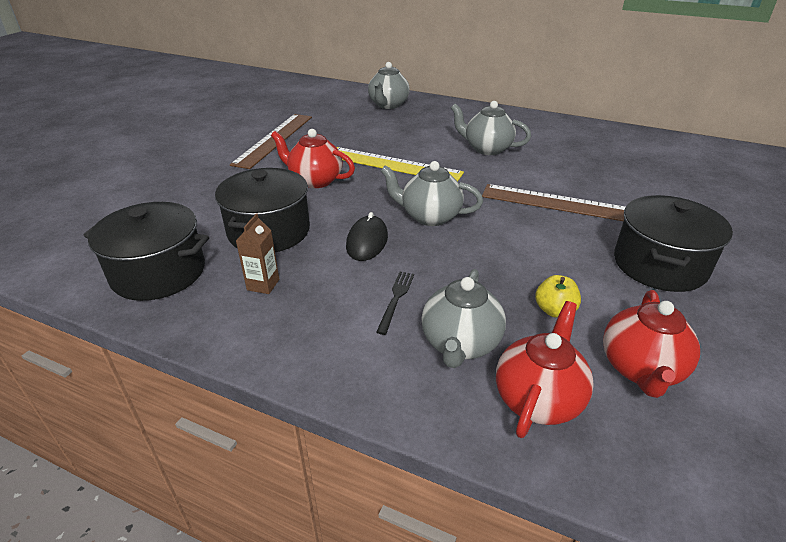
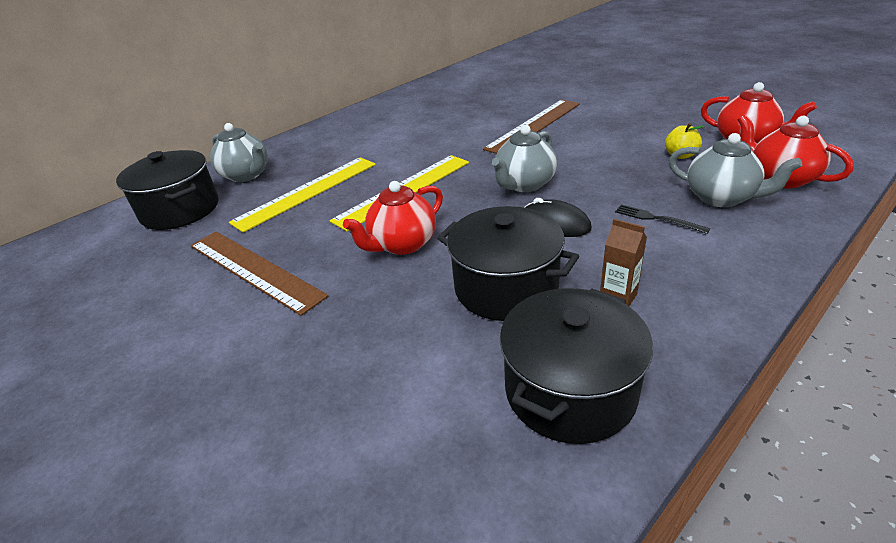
camera: 65 degrees left, 0 degrees up
grey teapot [451,101,531,155] -> none
black pot [614,195,733,292] -> black pot moved to [116,150,219,230]
none -> yellow ruler [229,157,376,233]

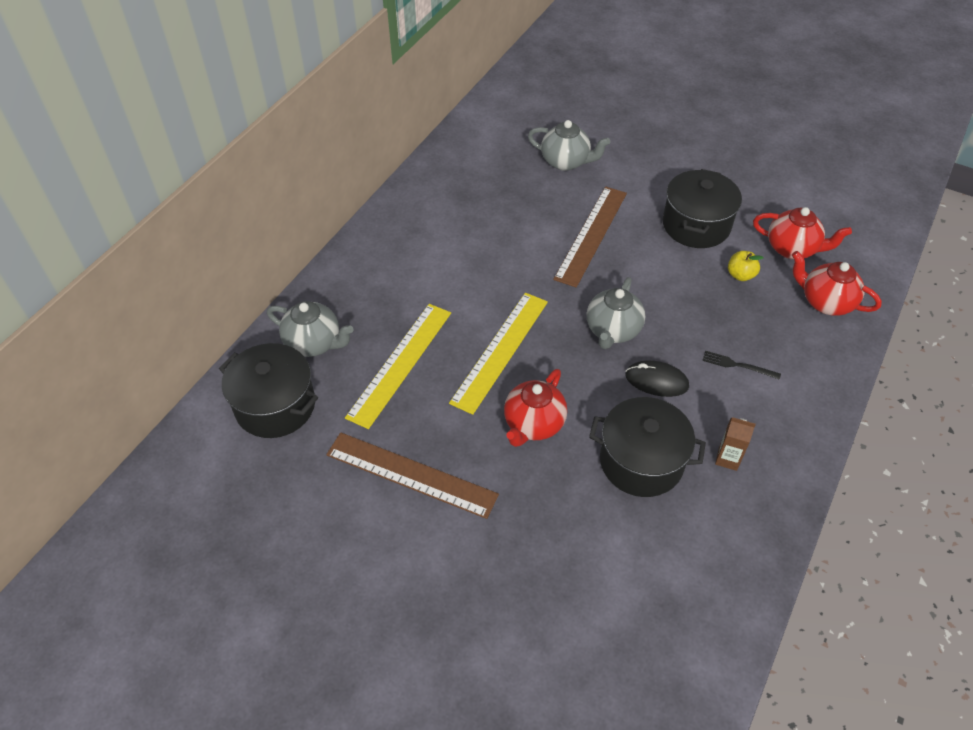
camera: 20 degrees left, 15 degrees up
black pot [500,288,653,444] -> black pot moved to [663,169,742,248]
grey teapot [669,133,802,207] -> grey teapot moved to [528,120,610,171]

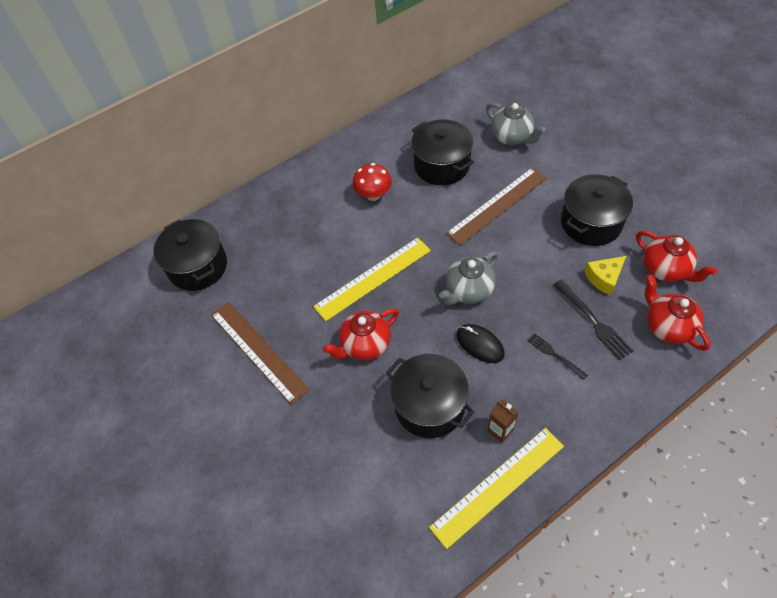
camera: 30 degrees right, 5 degrees up
grey teapot [267,301,353,357] -> none
yellow ruler [345,304,451,429] -> yellow ruler moved to [429,428,564,549]
yellow apple [728,251,764,281] -> yellow cheese [584,256,626,296]
none -> red mushroom [352,163,392,201]
none -> black pot [411,119,474,185]
none -> black fork [553,280,633,360]

